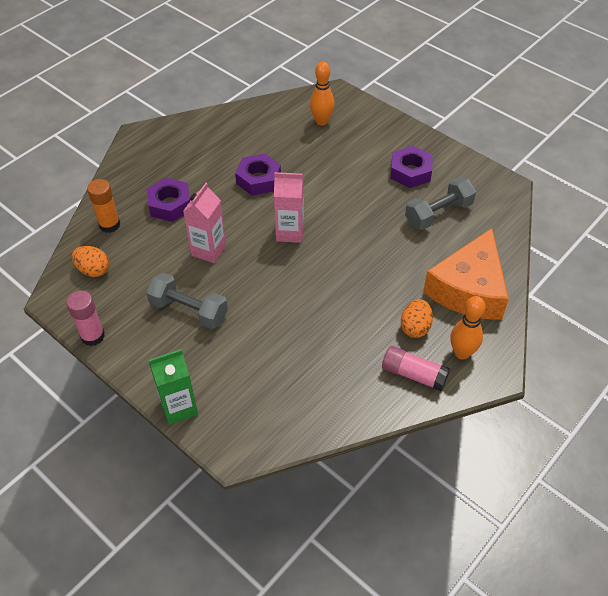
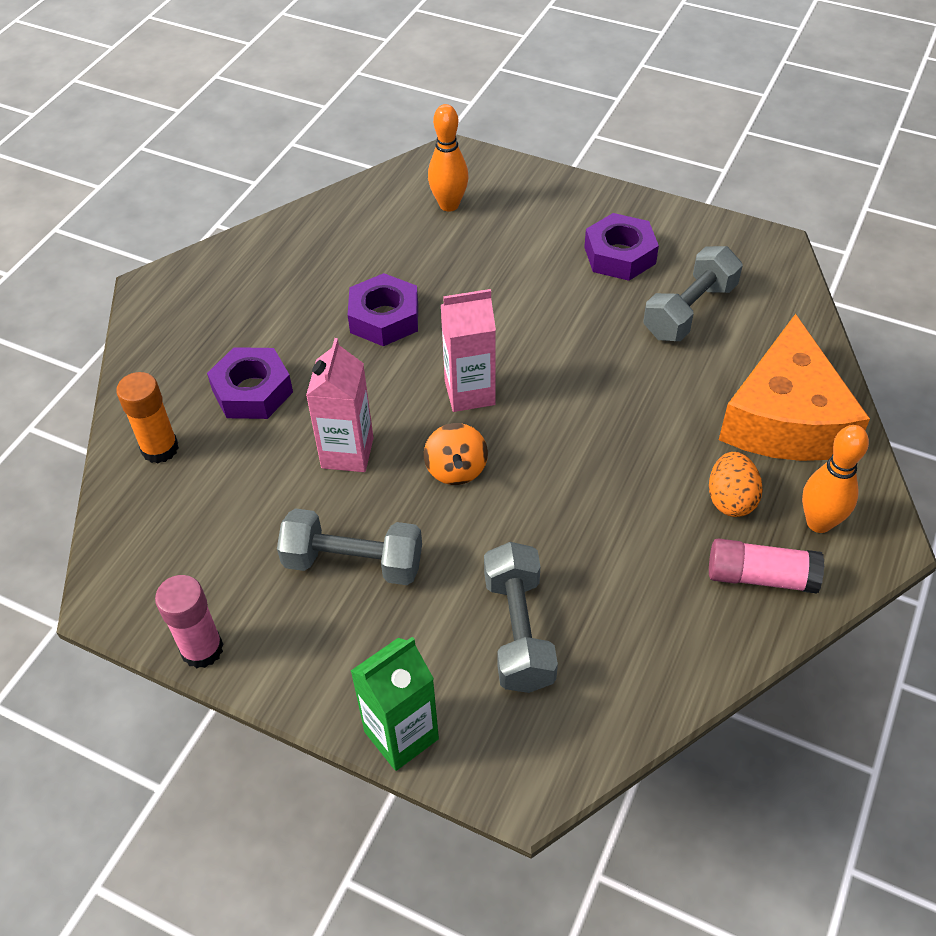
camera: 15 degrees left, 0 degrees up
orange egg [72,246,109,277] -> none
none -> orange spinning top [424,423,488,485]
none -> grey dumbbell [484,542,558,693]

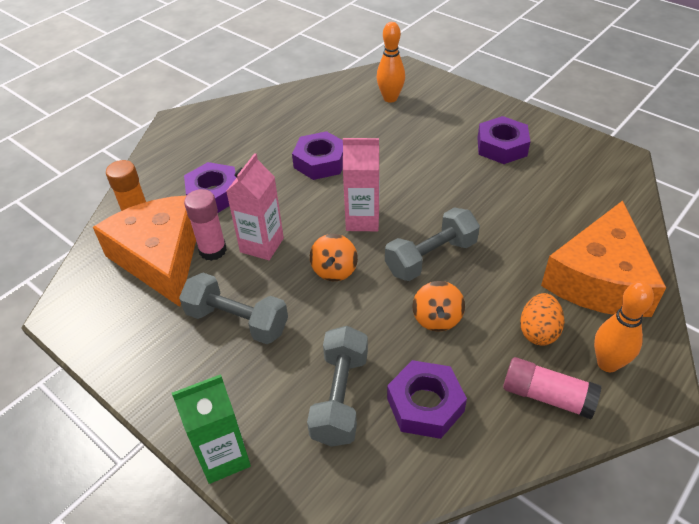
camera: 15 degrees right, 5 degrees down
pink glue stick [155,575,223,668] -> pink glue stick moved to [184,189,227,261]
grey dumbbell [643,246,743,341] -> grey dumbbell moved to [385,207,480,281]
none -> orange cheese [93,195,196,307]
none -> purple nut [387,360,467,439]
none -> orange spinning top [412,281,465,332]

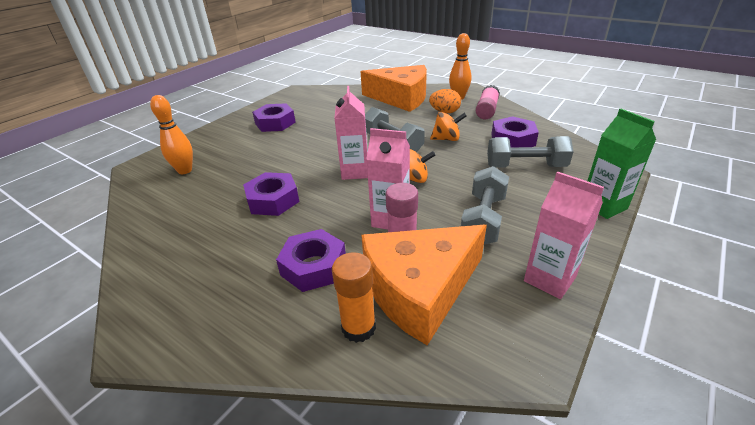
camera: 95 degrees left, 10 degrees down
none -> pink carton [524,171,604,299]

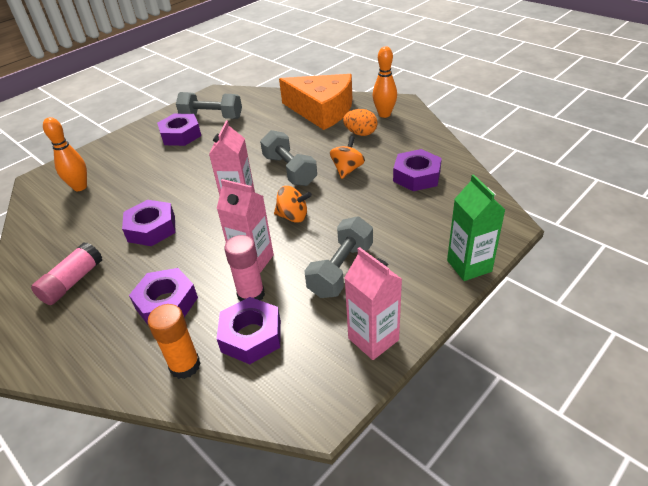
camera: 10 degrees right, 5 degrees up
orange cheese [361,225,487,346] -> purple nut [217,297,281,364]
orange spinning top [430,112,466,141] -> orange spinning top turned 75 degrees counterclockwise [330,136,365,179]
pink glue stick [476,85,500,120] -> pink glue stick moved to [31,242,102,305]
grey dumbbell [487,136,574,168] -> grey dumbbell moved to [176,92,242,119]

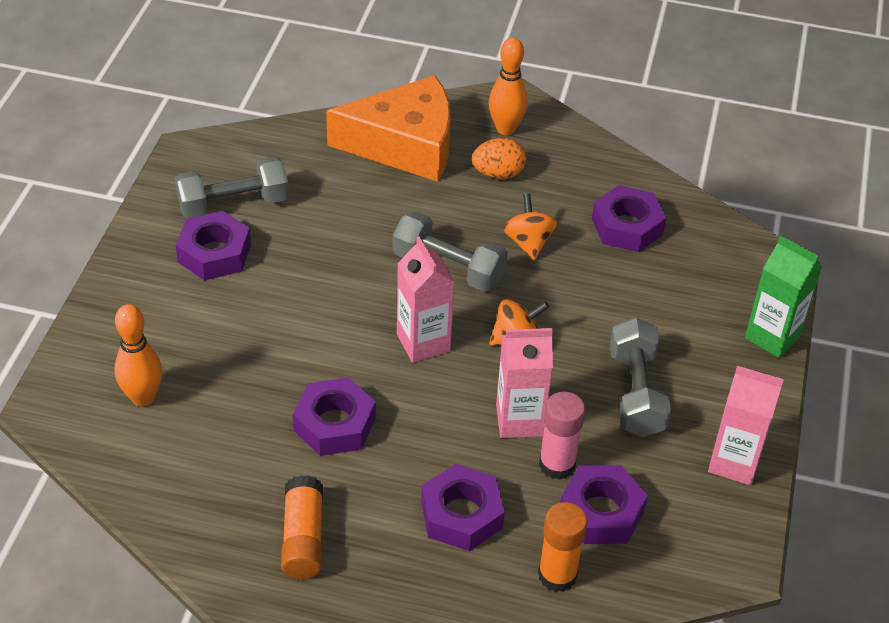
camera: 35 degrees left, 5 degrees up
pink glue stick [31,242,102,305] -> orange glue stick [281,475,323,579]

